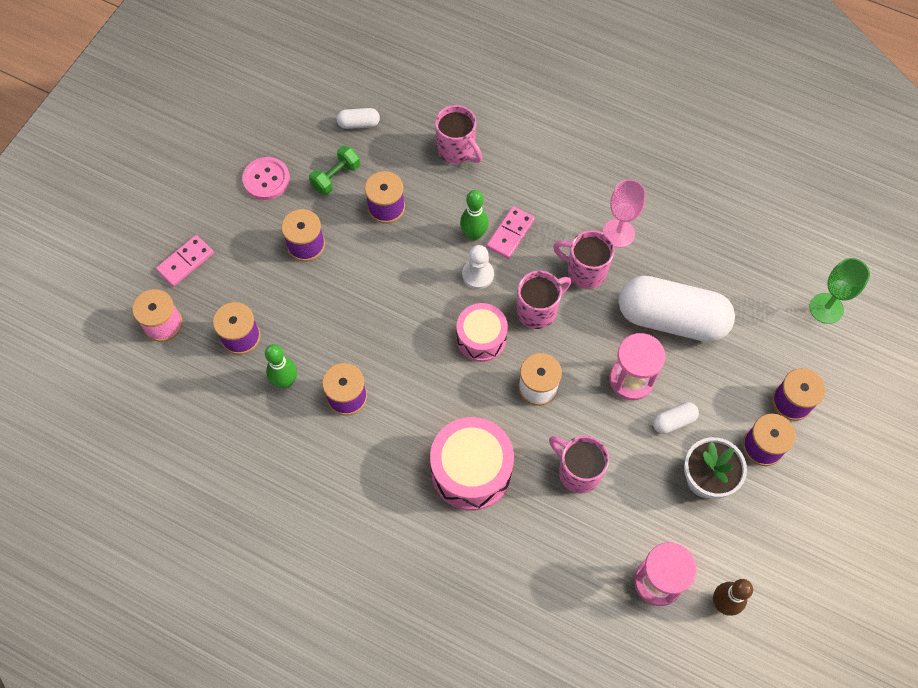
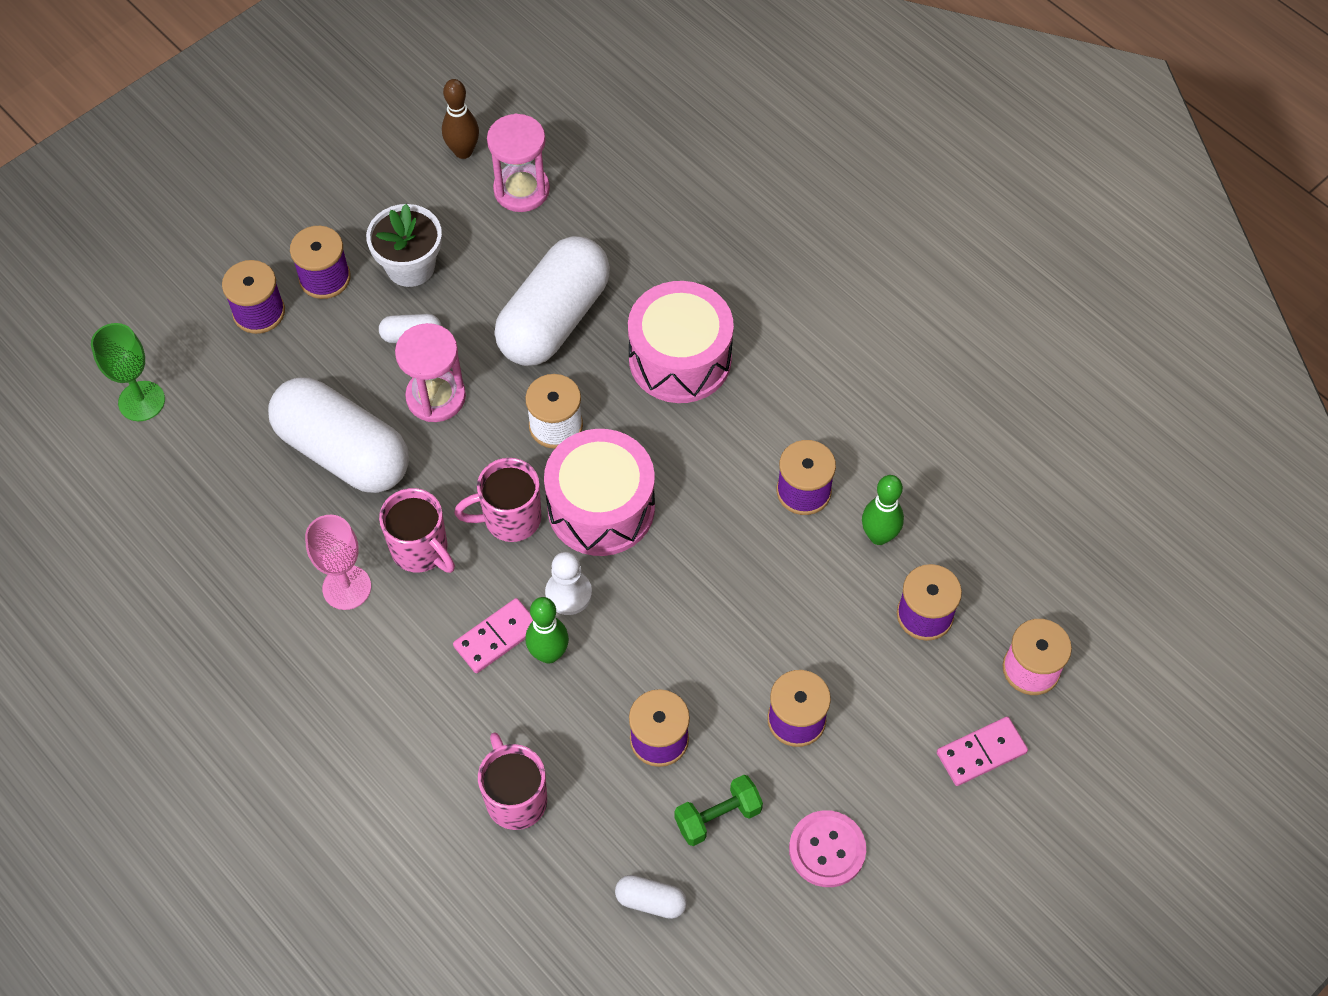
camera: 160 degrees left, 5 degrees down
pink drum [456,303,508,362] -> pink drum [544,429,655,556], size x1.53
pink mug [549,436,609,493] -> white capsule [494,236,610,366]

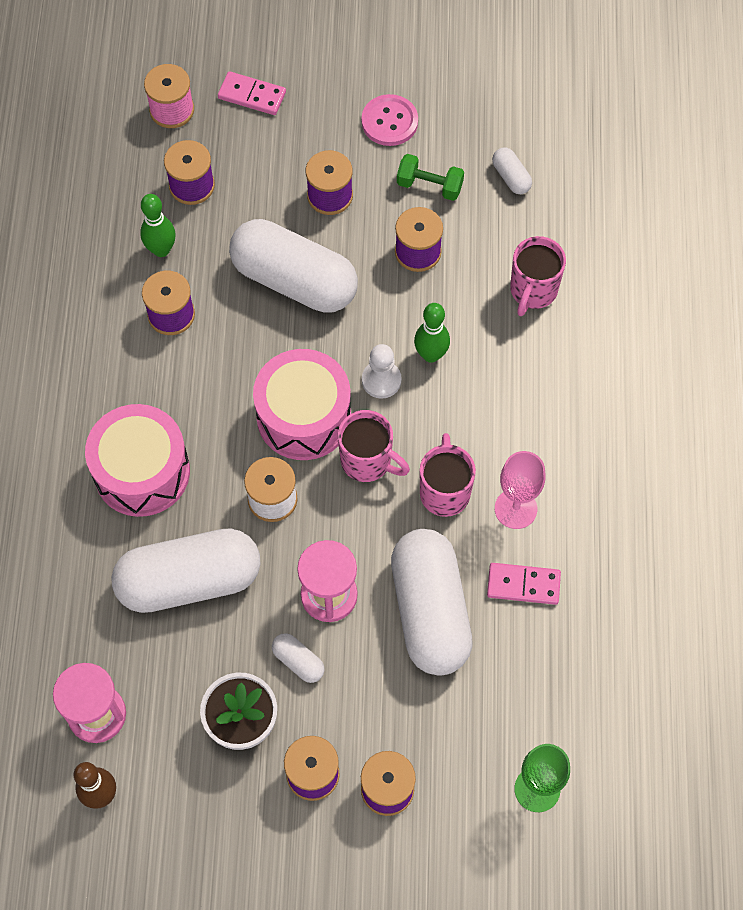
camera: 135 degrees left, 5 degrees up
pink domino [453,598,533,673] -> pink domino moved to [487,563,561,605]
none -> white capsule [229,219,358,313]

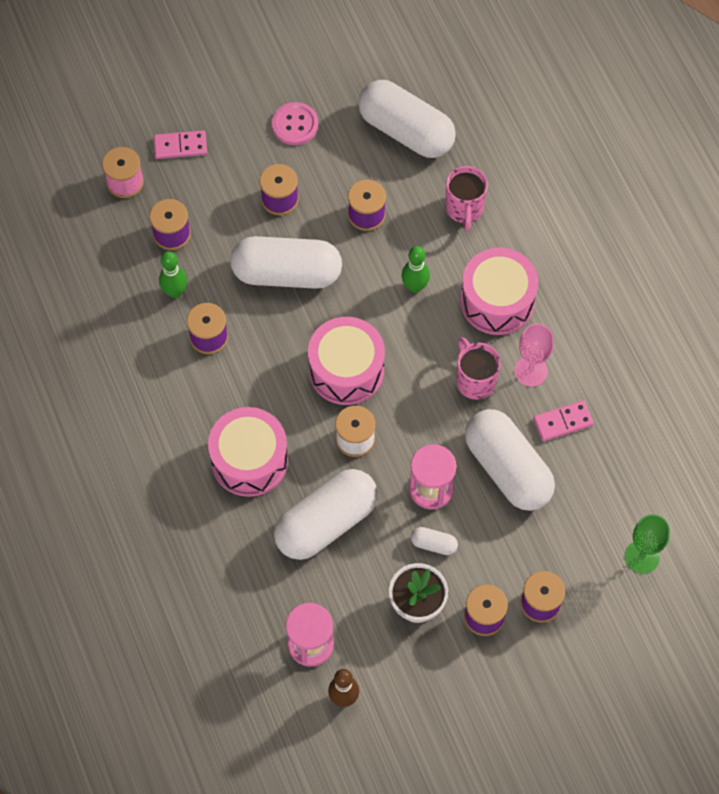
camera: 25 degrees left, 0 degrees up
pink mug [338,410,410,482] -> none
white pawn [362,344,402,399] -> none
green dumbbell [397,154,464,201] -> none
white capsule [492,147,532,194] -> white capsule [358,80,456,158], size x2.45
none -> pink drum [460,247,538,335]

